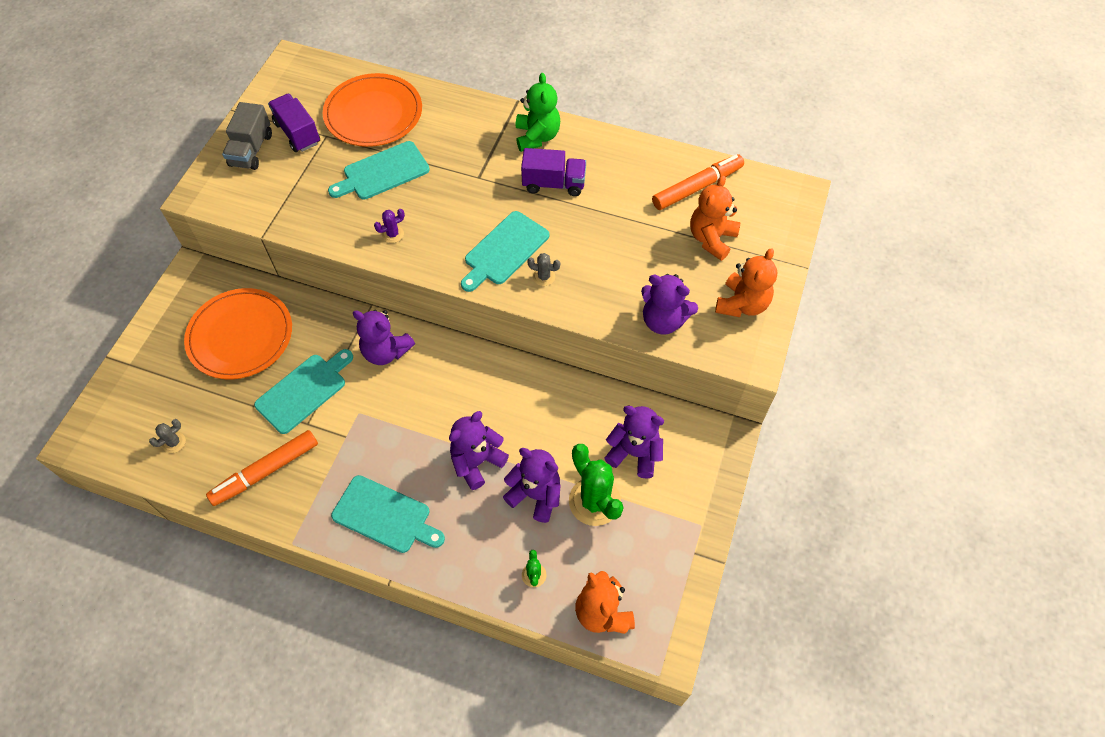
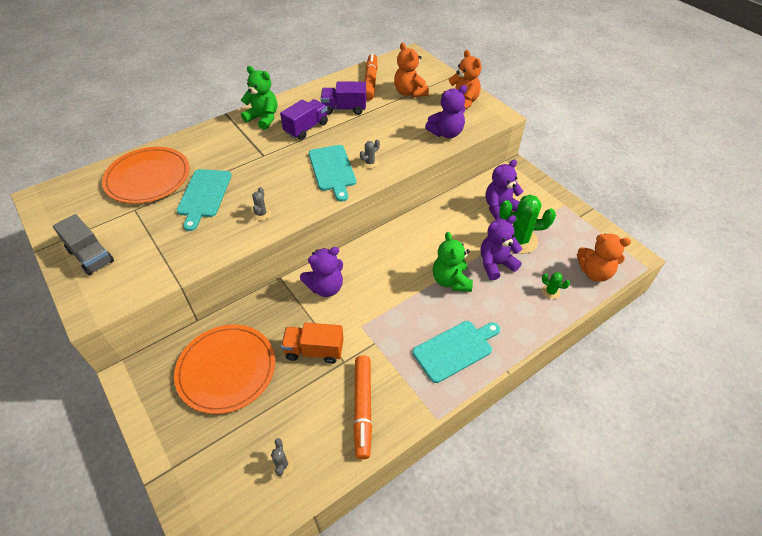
camera: 55 degrees left, 10 degrees down
turquoise cutting board [254,349,353,434] -> orange truck [281,322,344,364]
purple truck [268,94,320,152] -> purple truck moved to [321,81,366,115]
purple cactus [374,209,405,243] -> grey cactus [252,187,271,220]
purple teddy bear [449,411,509,490] -> green teddy bear [433,232,473,292]

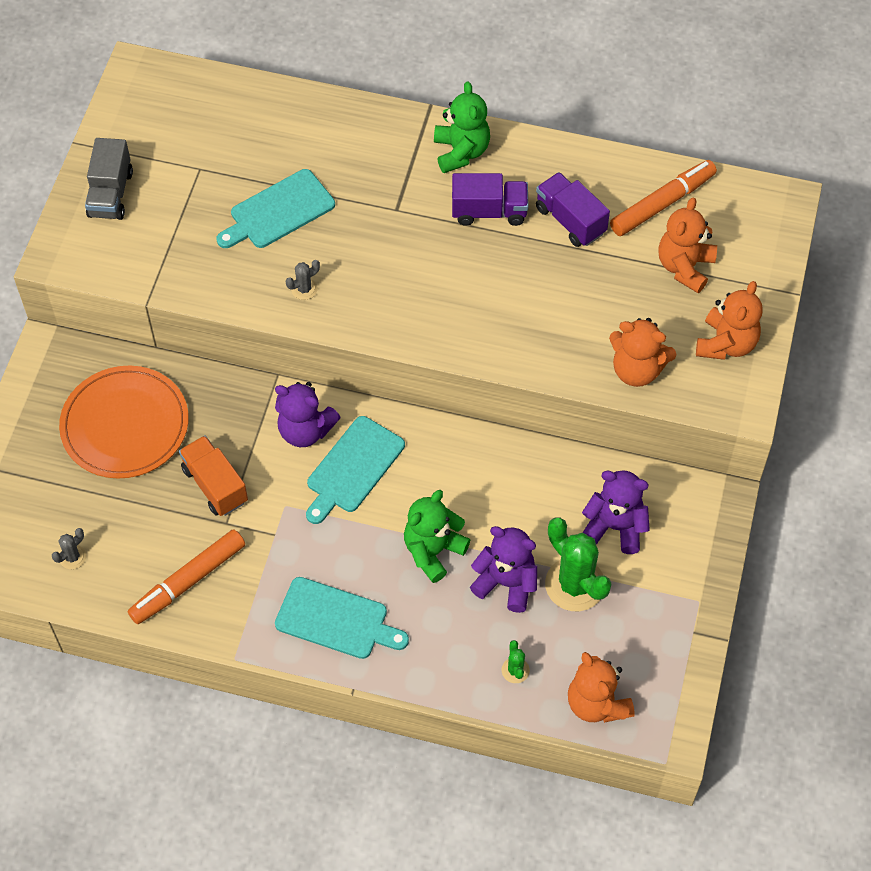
camera: 50 degrees right, 10 degrees up
orange plate [102,147,190,204] -> none
turquoise cutting board [309,145,356,202] -> turquoise cutting board moved to [306,416,405,524]
grey cactus [360,140,380,169] -> none
purple teddy bear [425,85,467,138] -> orange teddy bear [609,318,676,387]

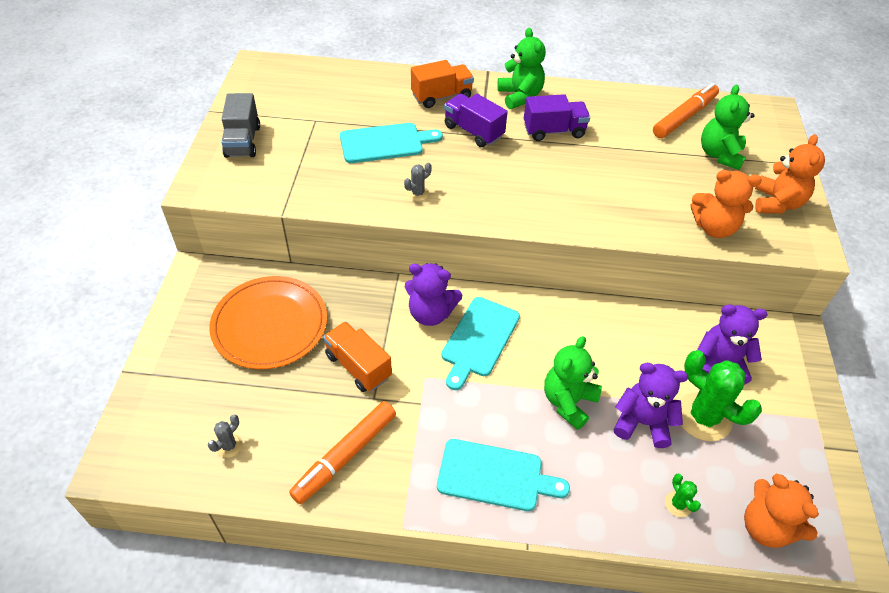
camera: 10 degrees left, 10 degrees down
turquoise cutting board [216,169,335,248] -> turquoise cutting board turned 150 degrees counterclockwise [340,123,443,163]
purple truck [536,172,610,247] -> purple truck moved to [444,94,508,147]
orange teddy bear [658,198,717,293] -> green teddy bear [701,85,755,170]
none -> orange truck [411,60,474,108]

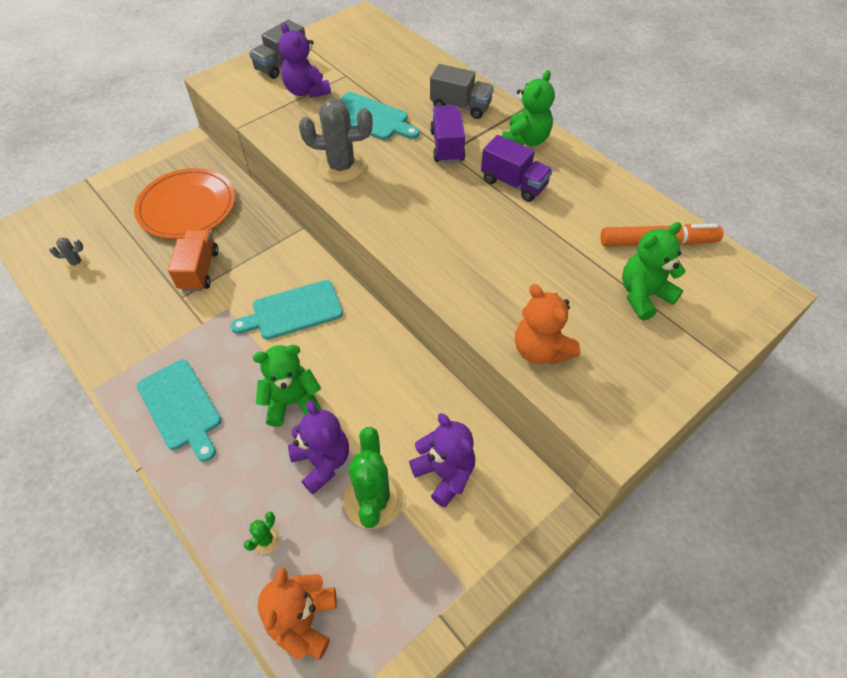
camera: 45 degrees right, 5 degrees up
orange marker [289,401,396,504] -> none
grey cactus [404,163,432,201] -> grey cactus [299,98,373,183], size x2.19
purple teddy bear [405,263,462,326] -> purple teddy bear moved to [279,23,331,98]
orange truck [411,60,474,108] -> grey truck [430,64,494,119]
orange teddy bear [755,134,825,214] -> none

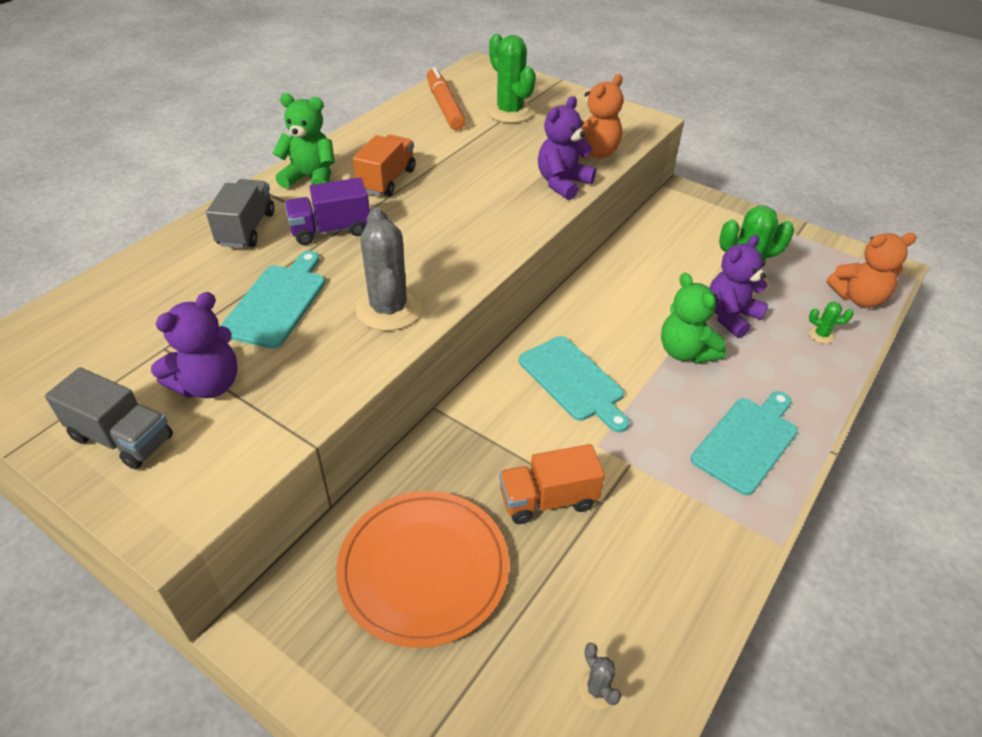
camera: 105 degrees left, 10 degrees down
purple teddy bear [409,413,475,508] -> purple teddy bear moved to [538,96,596,200]
purple truck [481,135,553,202] -> orange truck [353,135,415,197]
green teddy bear [622,222,686,321] -> green cactus [486,34,536,123]

